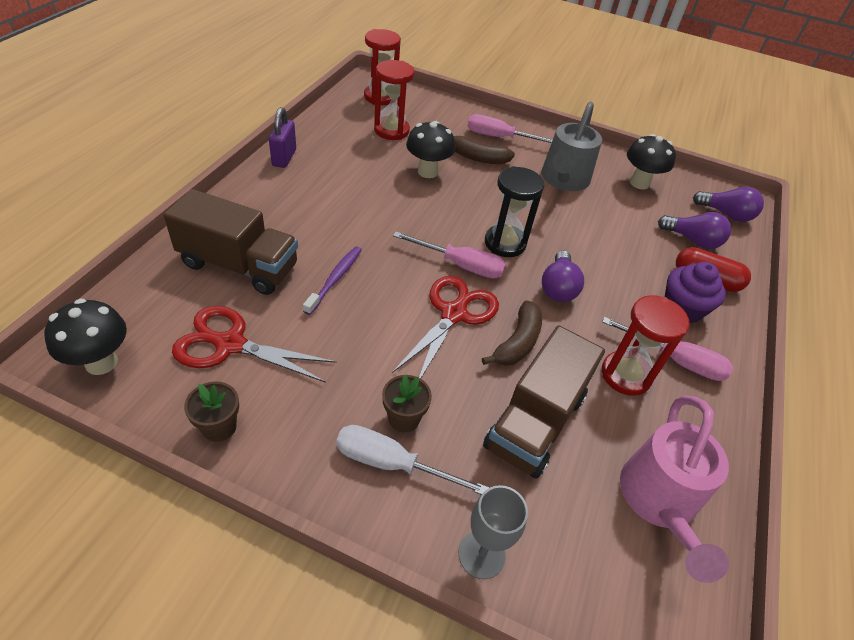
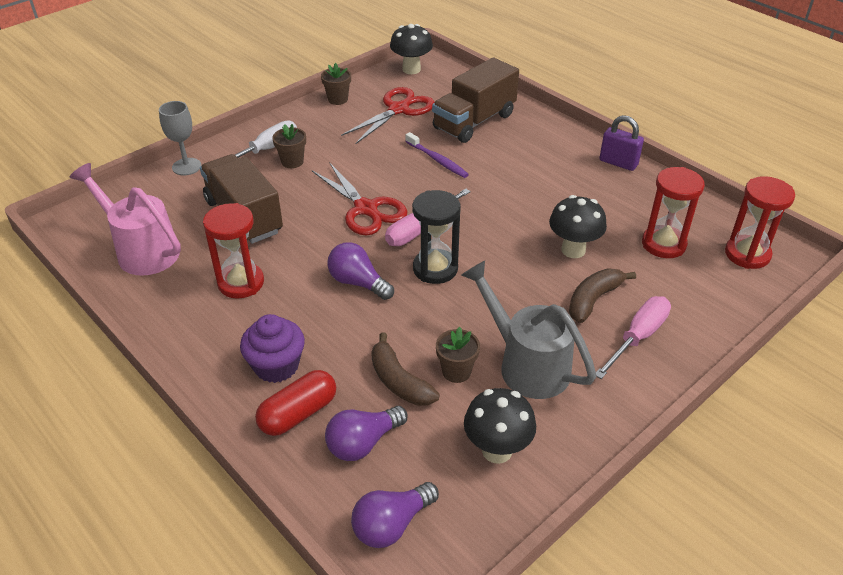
camera: 120 degrees right, 5 degrees down
brown banana [482,300,542,366] -> brown banana moved to [371,332,440,406]
pink screwdriver [602,317,733,381] -> none
none -> brown flower pot [436,327,480,383]

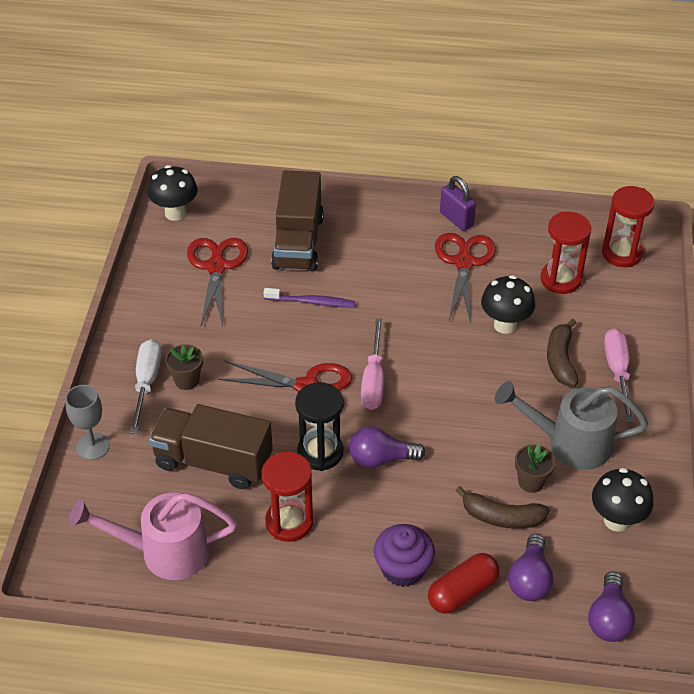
camera: 40 degrees left, 5 degrees up
red capsule [255,370,336,436] -> red capsule turned 45 degrees clockwise [428,553,500,614]
brown flower pot [321,63,351,105] -> none
black hourglass [412,190,461,284] -> black hourglass moved to [295,382,344,471]
purple padlock [600,115,644,171] -> purple padlock turned 60 degrees clockwise [440,176,476,231]
none -> red scissors [435,233,496,323]

